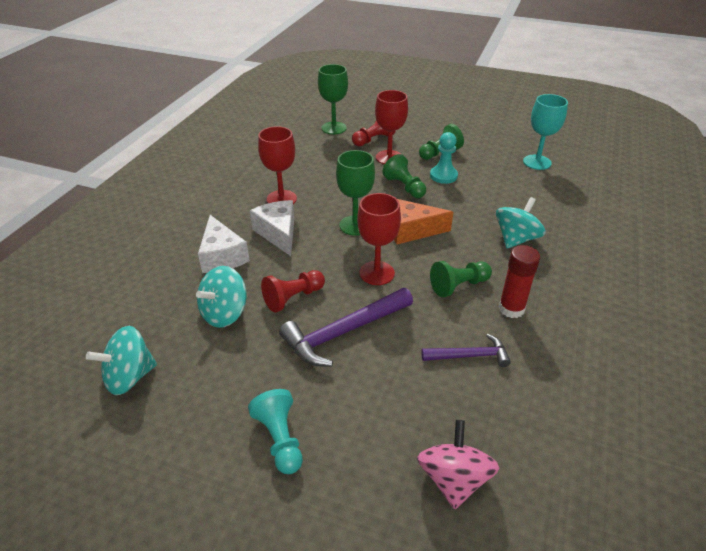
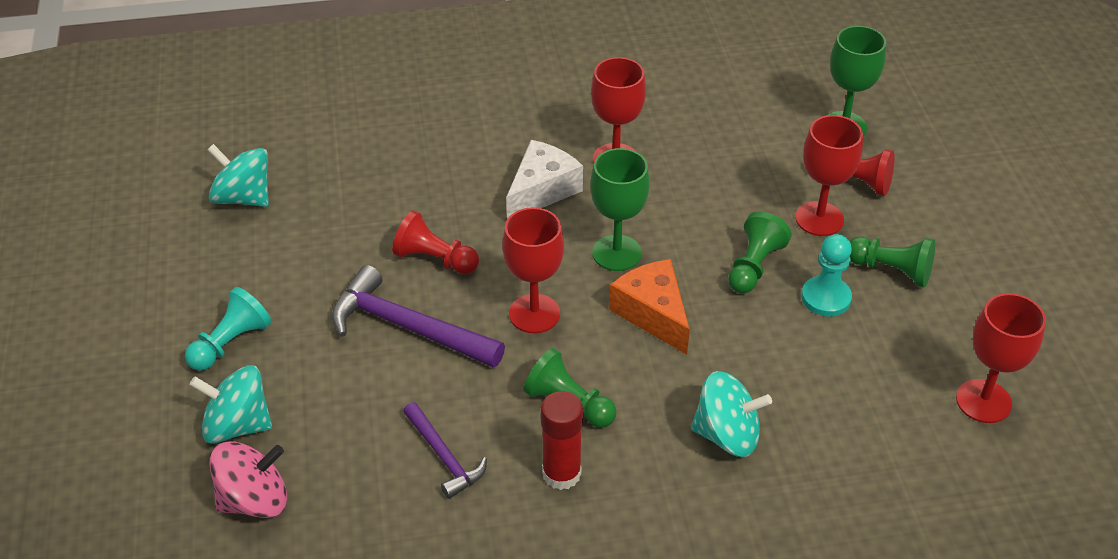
camera: 60 degrees right, 5 degrees up
turquoise spinning top [196,266,247,328] -> turquoise spinning top moved to [190,365,272,444]
white cheese [198,215,250,273] -> none
turquoise goblet [523,94,568,170] -> red goblet [956,293,1046,423]

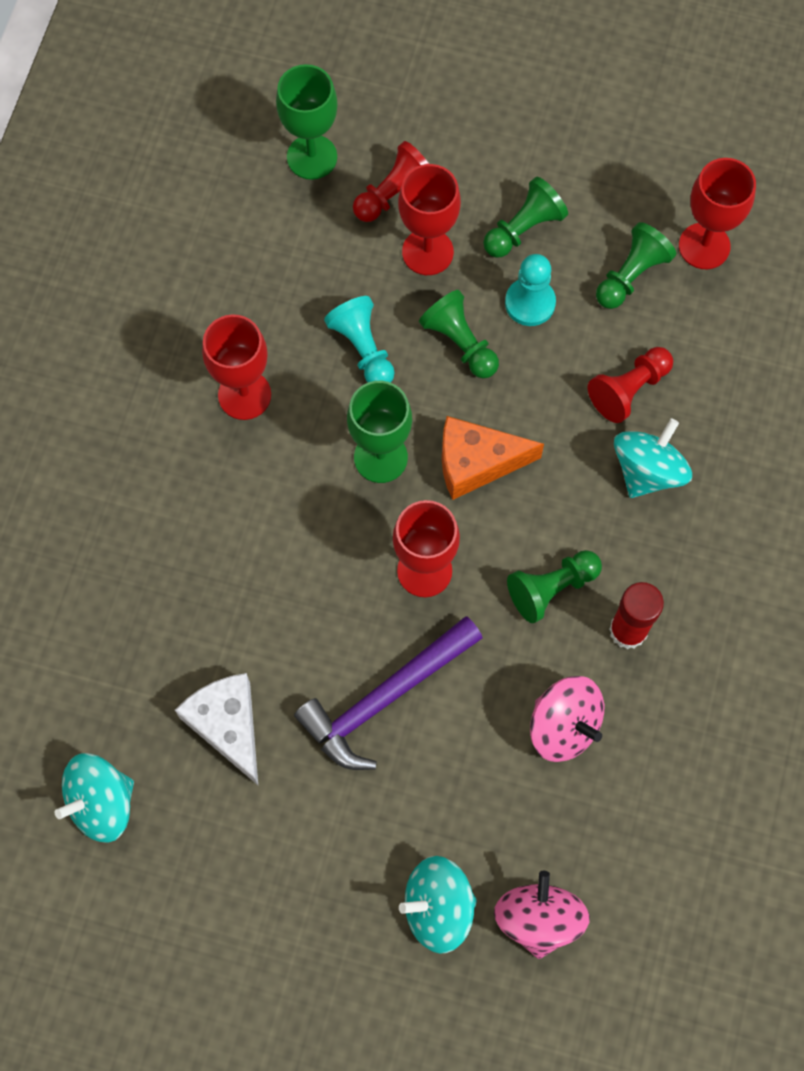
camera: 65 degrees left, 25 degrees up
turquoise pawn [185,287,272,371] -> turquoise pawn moved to [324,296,395,383]
turquoise spinning top [190,365,272,444] -> turquoise spinning top turned 45 degrees clockwise [399,856,477,954]
red pawn [392,210,479,274] -> red pawn moved to [588,347,673,423]
purple hammer [403,402,487,499] -> pink spinning top [530,676,604,762]
white cheese [506,140,583,219] -> white cheese moved to [175,673,258,785]
none -> green pawn [596,222,676,309]

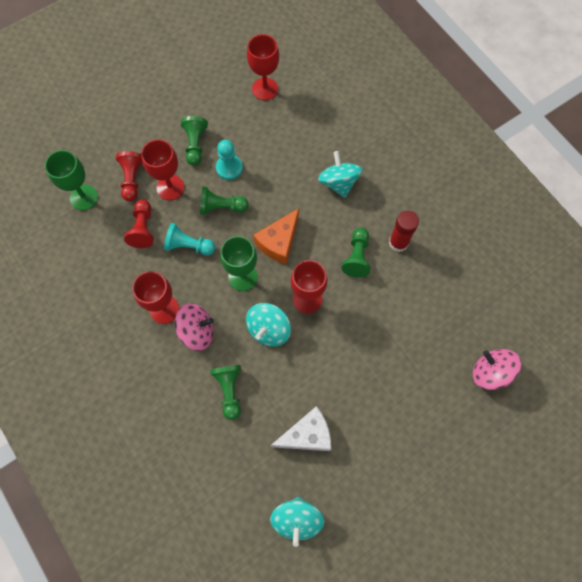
camera: 50 degrees left, 0 degrees up
white cheese [175,673,258,785] -> white cheese turned 150 degrees clockwise [270,406,331,451]
purple hammer [294,616,483,770] -> none
turquoise spinning top [399,856,477,954] -> turquoise spinning top moved to [246,303,291,347]
pink spinning top [530,676,604,762] -> pink spinning top moved to [175,303,214,351]
red pawn [588,347,673,423] -> red pawn moved to [124,199,153,248]
green pawn [596,222,676,309] -> green pawn moved to [210,365,241,420]

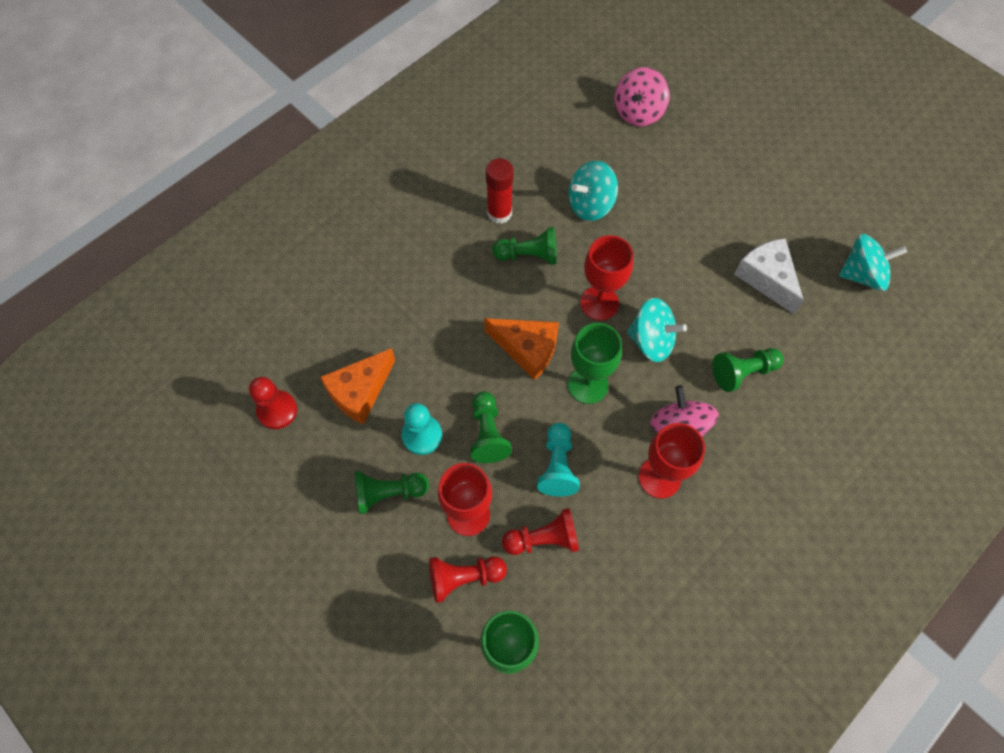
camera: 100 degrees left, 5 degrees down
red goblet [247,34,279,100] -> red pawn [249,377,297,429]
turquoise spinning top [318,151,363,198] -> turquoise spinning top moved to [568,161,618,221]
none -> orange cheese [320,348,395,425]

